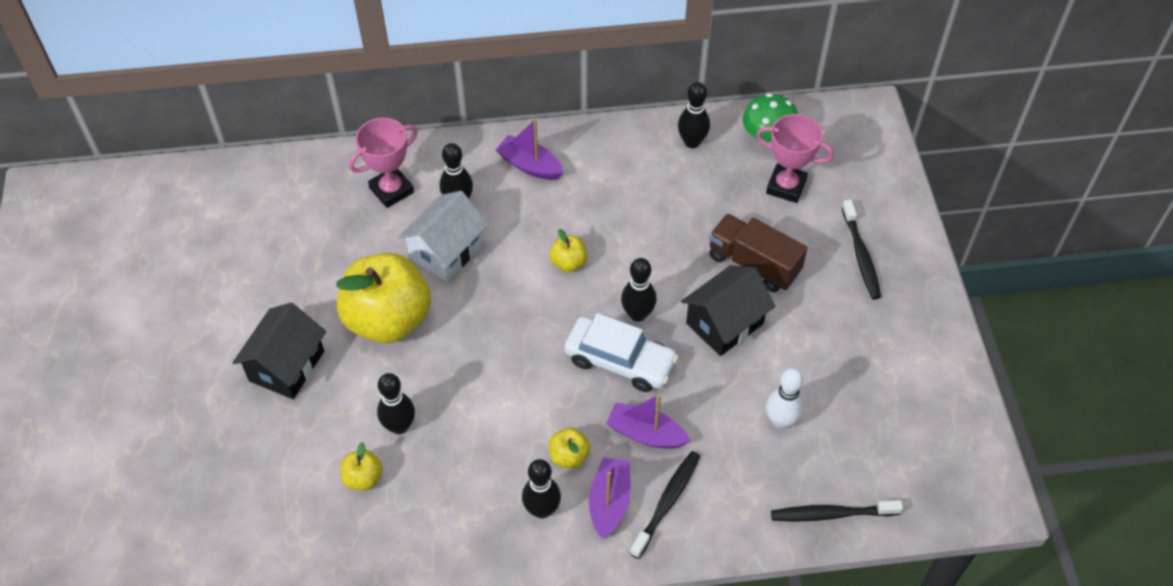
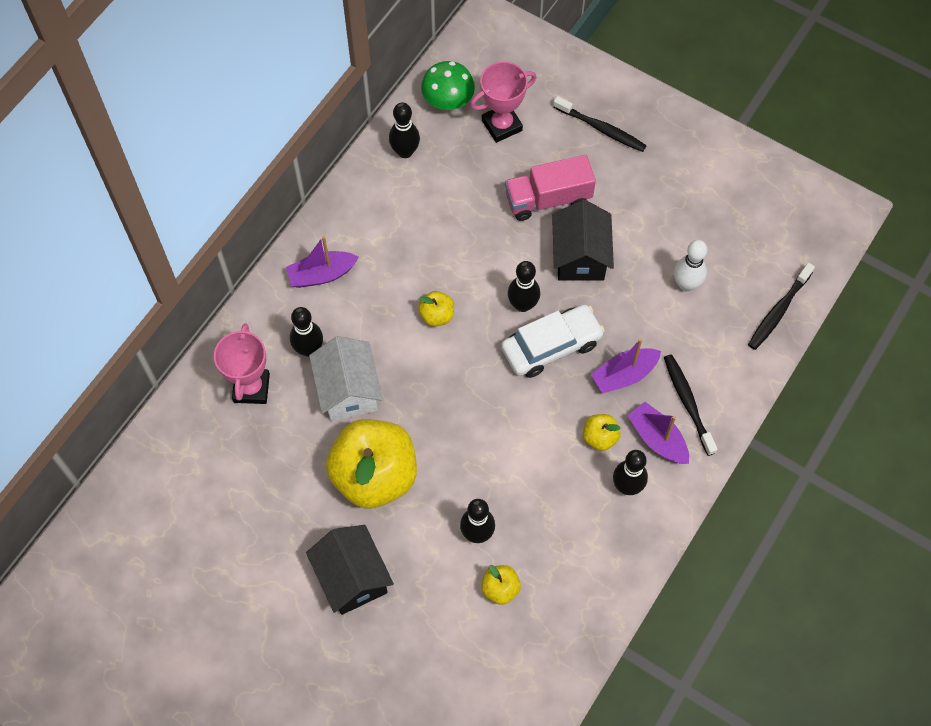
camera: 50 degrees left, 10 degrees up
brown truck [709,214,807,292] -> pink truck [505,155,596,221]

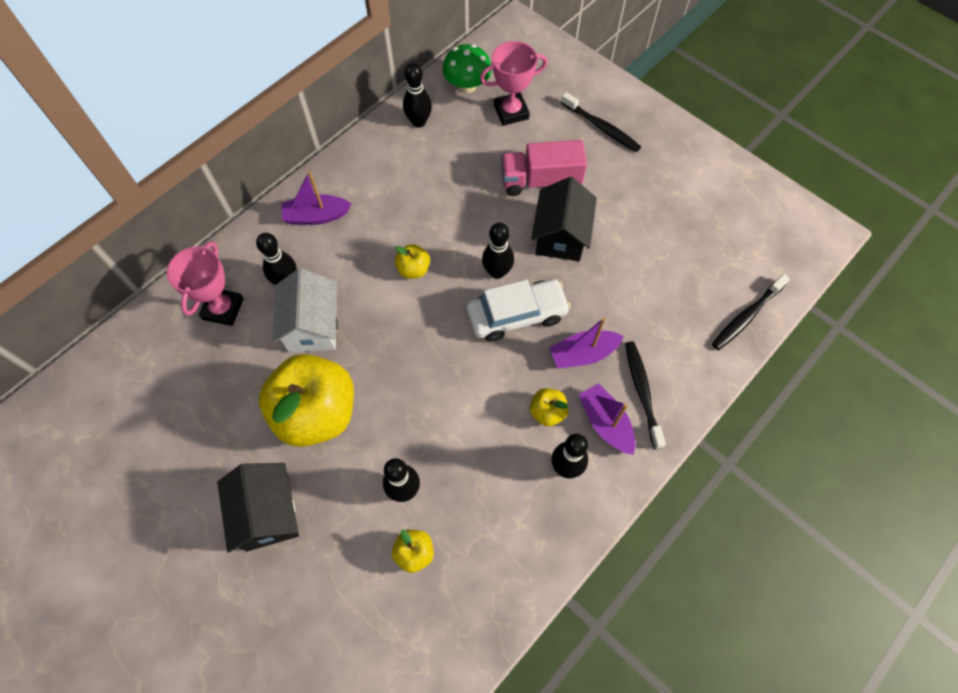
camera: 10 degrees right, 0 degrees up
white bowling pin [674,240,707,292] -> none

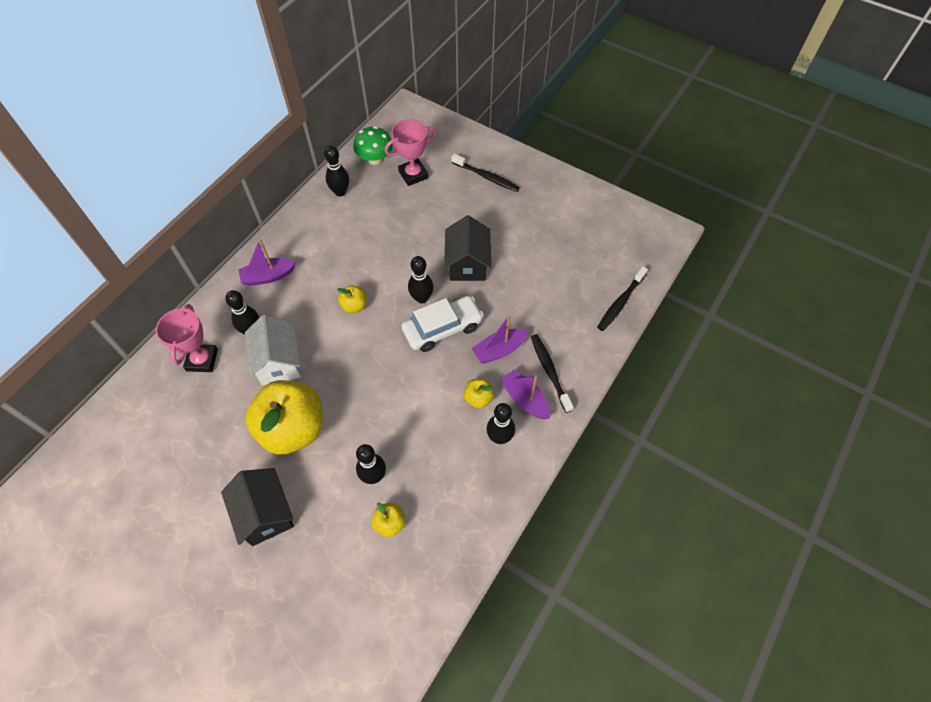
camera: 10 degrees left, 5 degrees down
pink truck [501,140,587,196] -> none

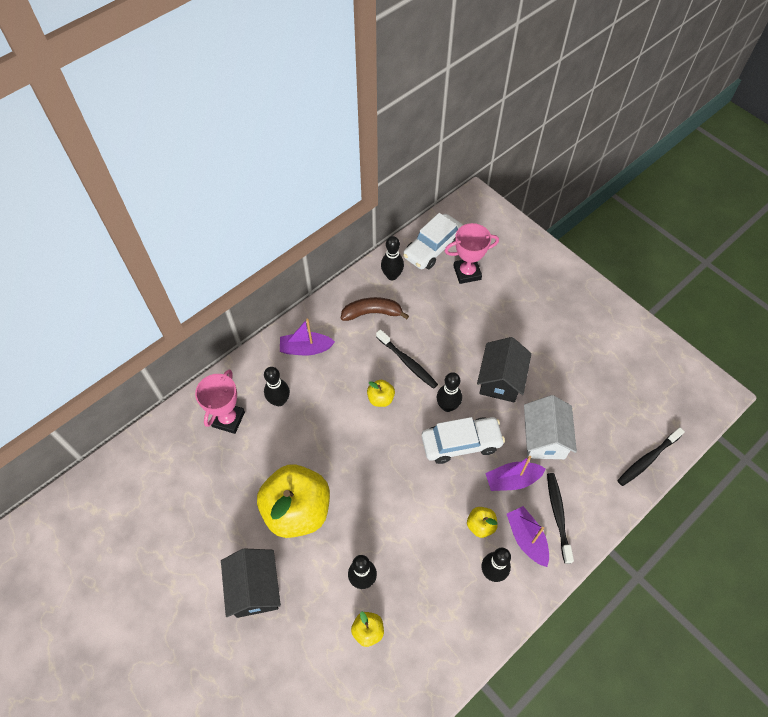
camera: 15 degrees right, 0 degrees up
white house [245,315,301,386] -> white house moved to [524,395,577,459]
green mushroom [353,126,393,165] -> white car [403,213,463,269]
black toothbrush [451,154,520,192] -> black toothbrush moved to [376,329,438,389]
none -> brown banana [341,297,409,321]

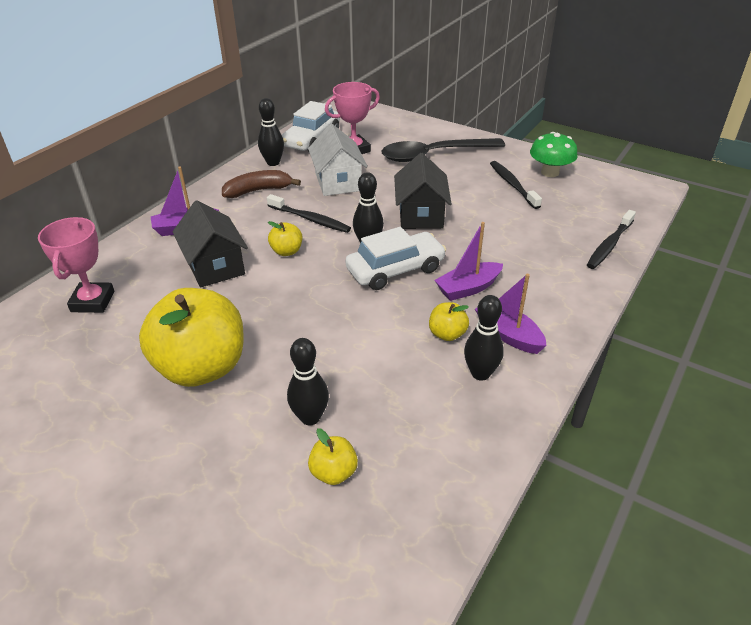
camera: 15 degrees left, 20 degrees down
black house [221,548,281,618] -> black house moved to [173,200,248,288]
black bowling pin [264,367,290,406] -> none
white house [524,395,577,459] -> white house moved to [308,124,367,196]
black toothbrush [547,473,574,564] -> black toothbrush moved to [490,161,542,209]
none -> black spoon [381,138,505,162]
none -> green mushroom [530,132,578,177]

